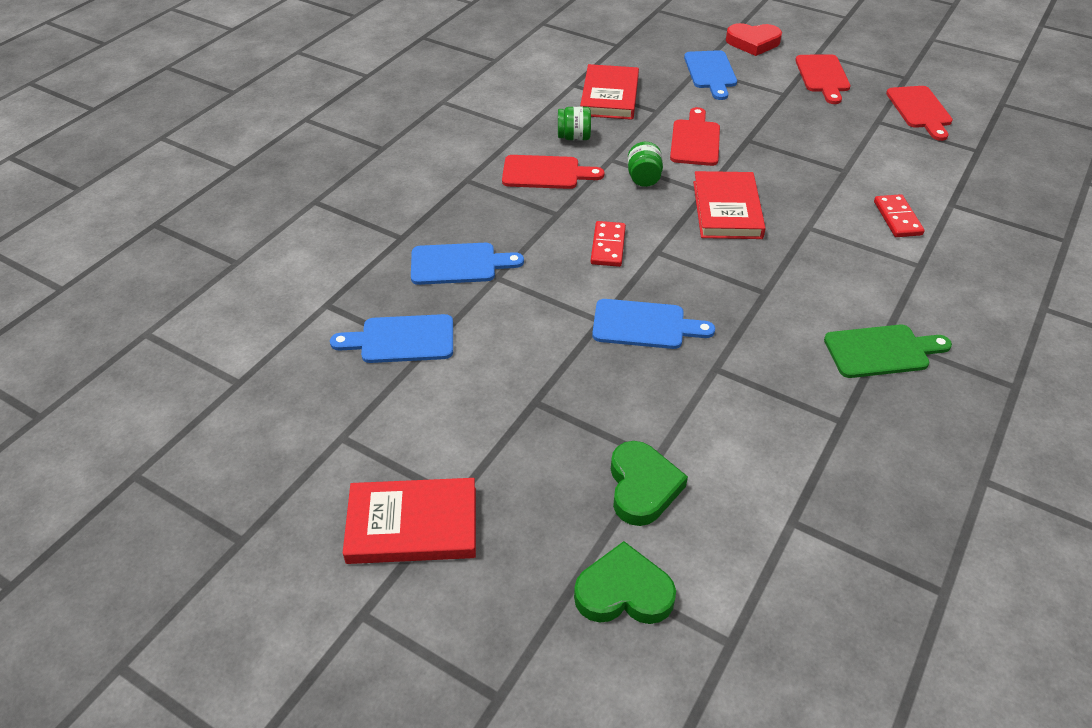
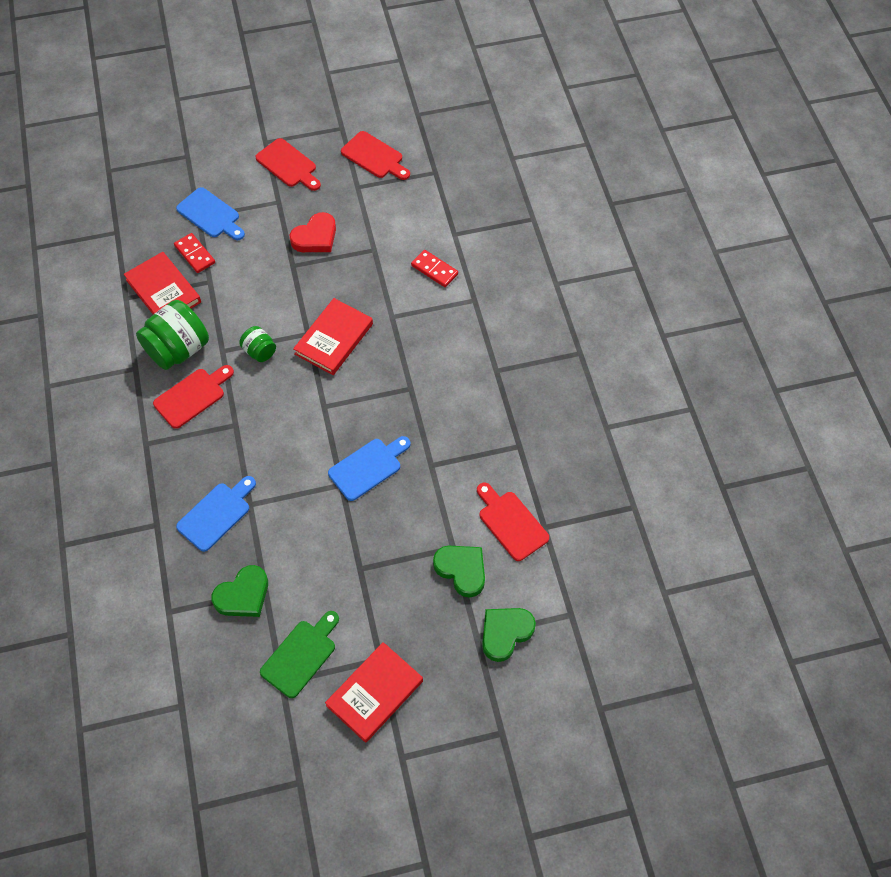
camera: 45 degrees left, 15 degrees up
blue cutting board [330,314,453,363] -> green heart [211,565,268,617]
green jar [558,106,591,141] -> green jar [136,300,209,370], size x1.92
red domino [591,221,626,267] -> red domino moved to [174,233,215,273]
red cutting board [670,107,720,166] -> red cutting board moved to [477,483,549,561]
red book [693,171,766,239] -> red book turned 75 degrees clockwise [293,298,373,375]
red heart [726,23,782,56] -> red heart moved to [290,212,336,252]
green cutting board [824,325,952,378] -> green cutting board moved to [260,611,339,698]

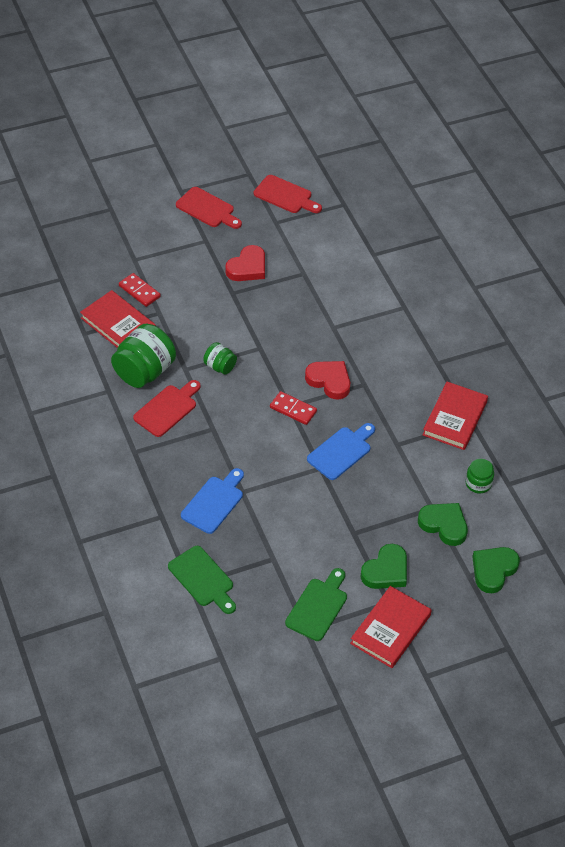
camera: 10 degrees left, 10 degrees down
blue cutting board [176,187,245,240] -> none
green heart [211,565,268,617] -> green heart moved to [360,544,407,589]
red book [293,298,373,375] -> red book moved to [423,382,488,450]
red domino [411,250,458,287] -> red domino moved to [270,391,317,425]
red cutting board [477,483,549,561] -> green jar [465,459,494,493]
none -> green cutting board [168,546,236,614]
none -> red heart [305,361,350,399]

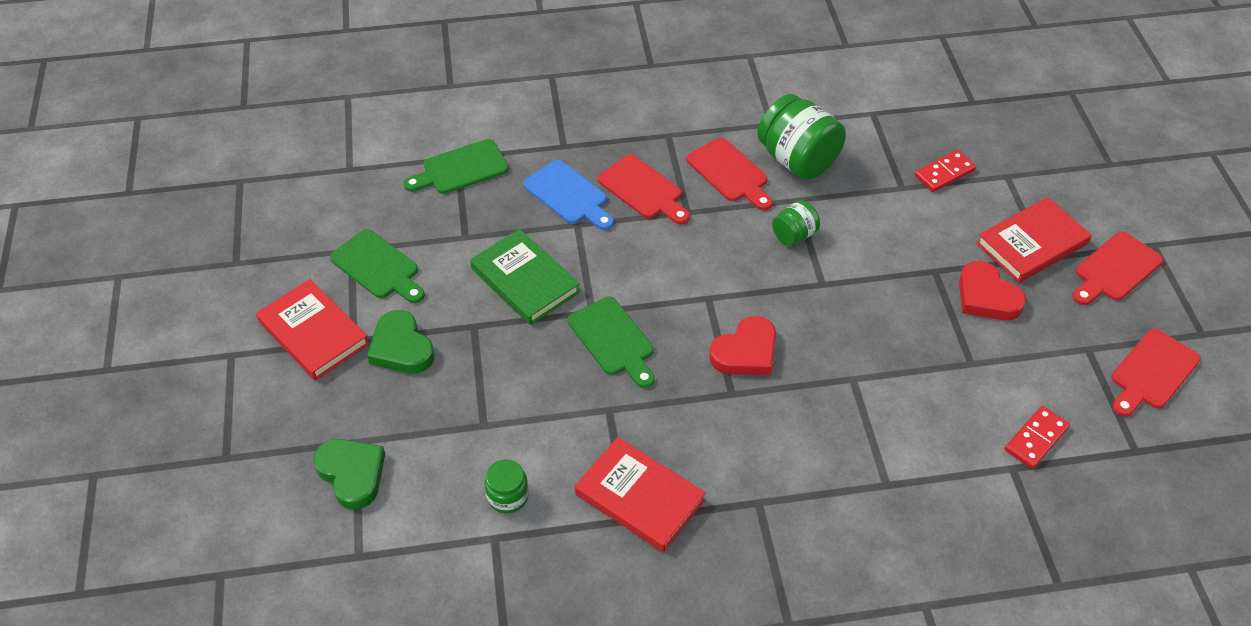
camera: 105 degrees right, 0 degrees up
red book [80,290,156,348] -> red book moved to [976,197,1092,283]
red domino [270,391,317,425] -> red domino moved to [1005,406,1070,469]
blue cutting board [307,423,375,480] -> green cutting board [568,297,655,388]
green heart [418,503,468,546] -> none
none -> green book [470,229,580,325]
none -> red cutting board [598,155,690,224]

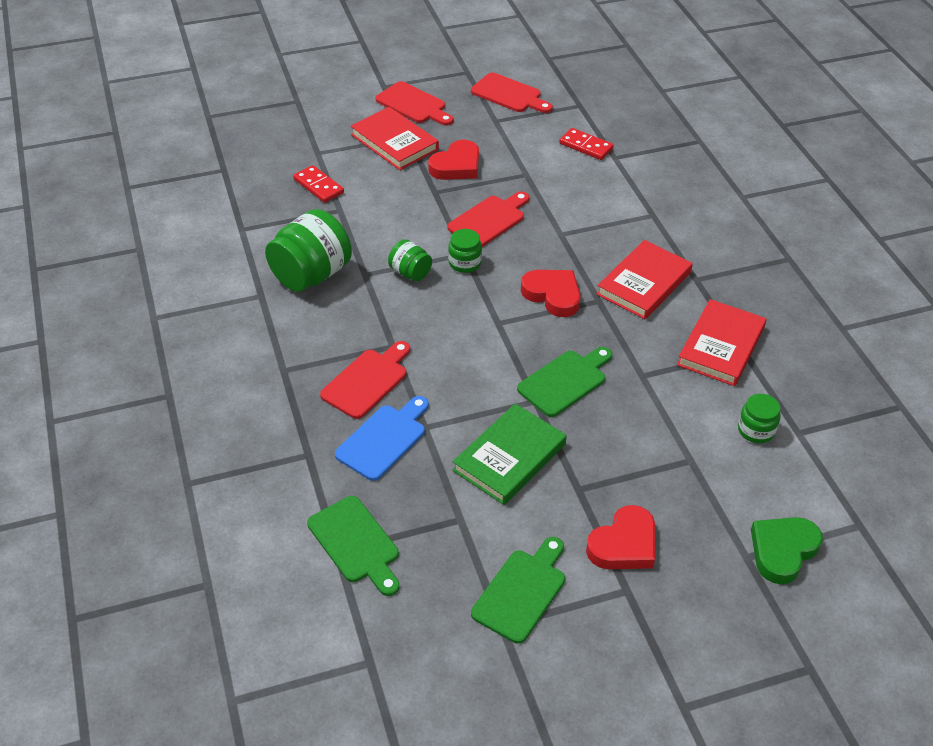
camera: 100 degrees left, 5 degrees down
red book [256,279,369,381] -> red book moved to [596,240,693,319]
green heart [367,310,435,373] -> red heart [586,505,655,569]
red cutting board [687,138,773,210] -> red cutting board moved to [447,191,529,247]
none -> green jar [448,229,482,273]

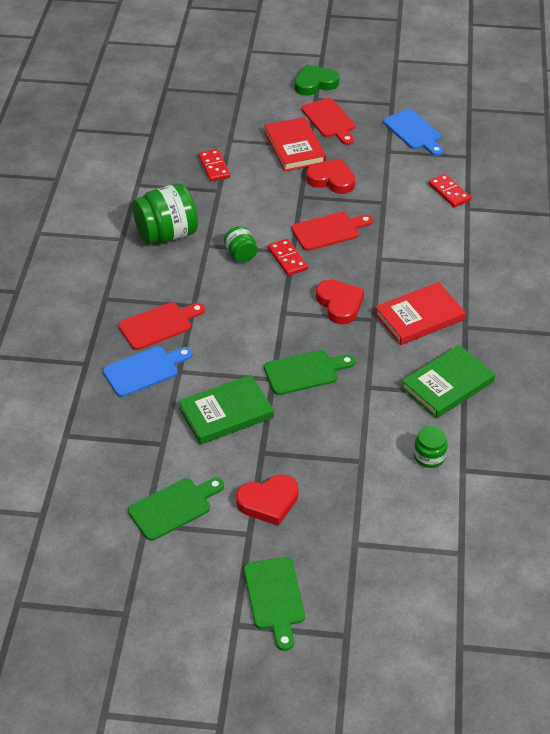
camera: 25 degrees right, 0 degrees up
green cutting board [307,496,400,596] -> green cutting board moved to [244,557,305,651]
red heart [428,140,479,180] -> red heart turned 135 degrees counterclockwise [306,159,355,194]
green jar [448,229,482,273] -> red domino [268,239,308,276]
red cutting board [471,72,553,113] -> blue cutting board [383,109,443,156]
red book [677,299,766,386] -> green book [401,345,495,419]
green heart [751,517,823,584] -> green heart moved to [294,65,340,96]

